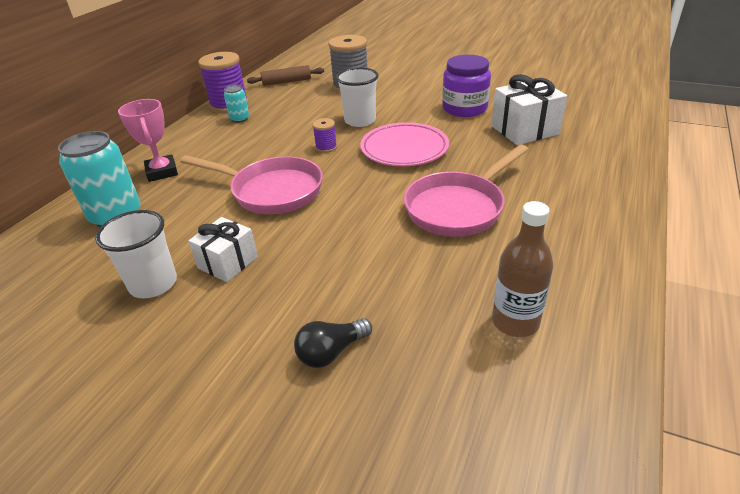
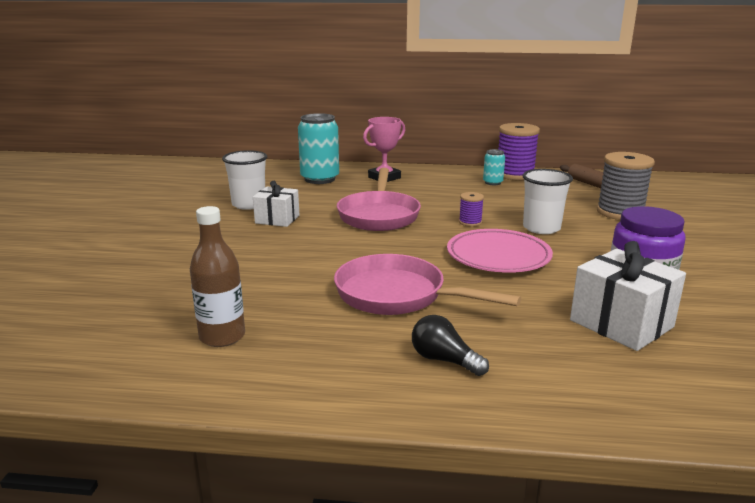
camera: 70 degrees right, 15 degrees down
black light bulb [294,318,372,368] -> black light bulb moved to [412,315,489,376]

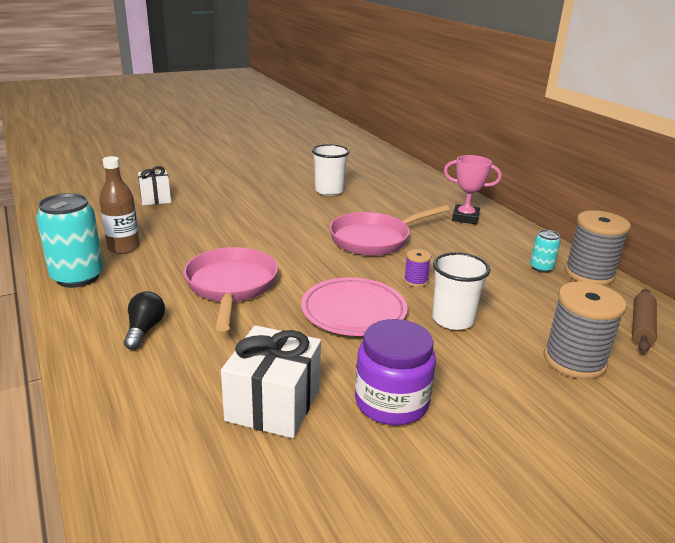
camera: 55 degrees right, 5 degrees up
white gift [253,181,300,227] -> white gift moved to [138,166,171,205]
turquoise can [298,113,339,184] -> turquoise can moved to [36,193,104,288]
purple spool [498,123,540,180] -> grey spool [565,211,631,286]

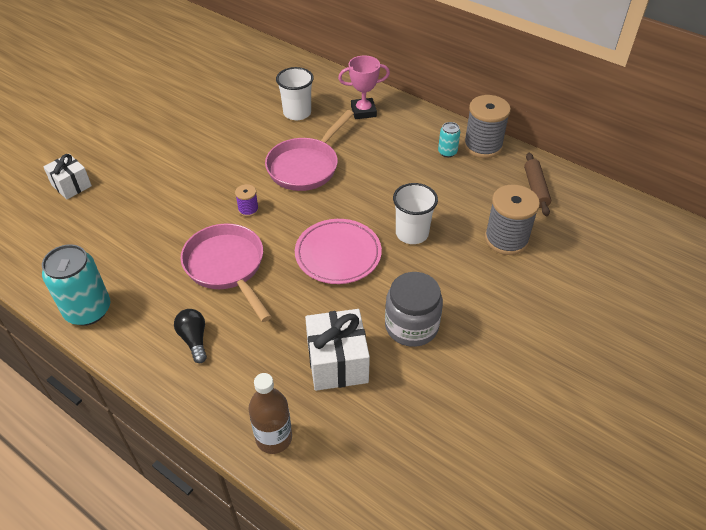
camera: 25 degrees left, 20 degrees up
brown bottle [99,156,140,254] -> brown bottle moved to [249,373,292,454]
white cup [312,144,350,196] -> white cup moved to [276,67,314,120]
purple jar [355,319,436,425] -> grey jar [385,272,443,347]
purple spool [404,249,431,287] -> purple spool moved to [235,184,259,217]

